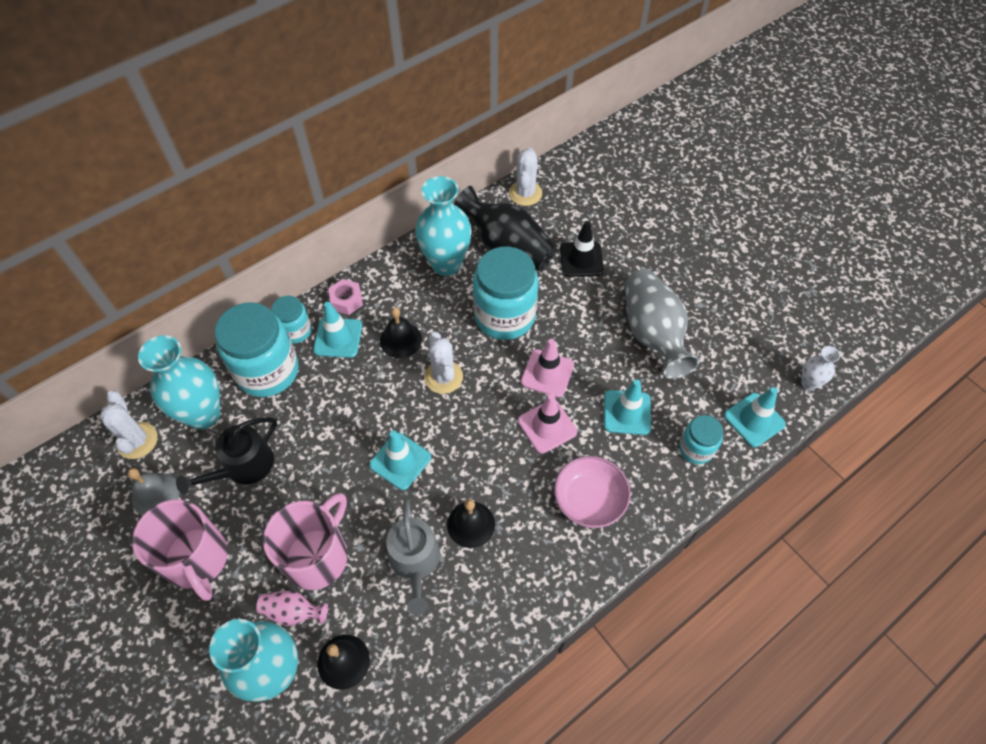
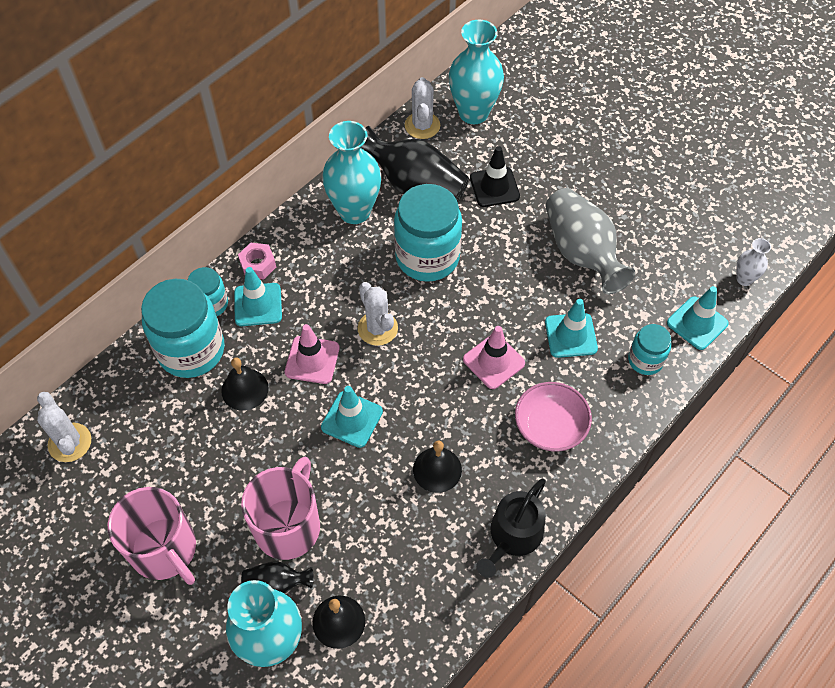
camera: 10 degrees left, 0 degrees up
grey bell [128,468,180,516] -> none
turquoise vase [138,335,220,429] -> turquoise vase moved to [449,20,504,124]
black watering can [176,417,277,494] -> black watering can moved to [477,479,546,578]
pink vase [256,591,328,626] -> black vase [241,561,314,594]
black bell [380,307,422,358] -> black bell moved to [221,357,268,411]
grey watering can [386,499,440,615] -> none
pink traffic cone [521,339,574,398] -> pink traffic cone moved to [285,324,340,384]

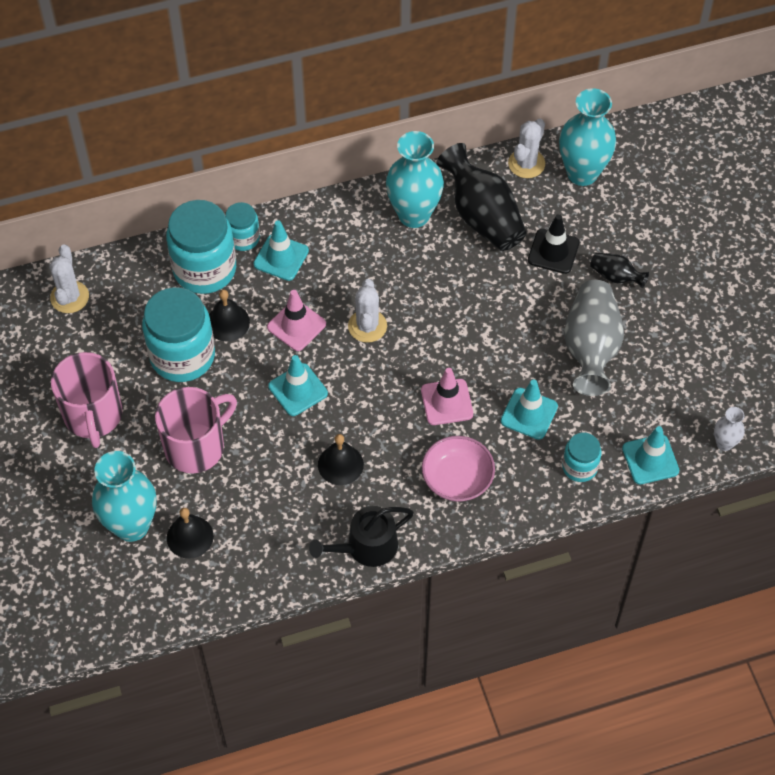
camera: 30 degrees right, 0 degrees up
pink nut [238,243,276,280] -> none
black vase [241,561,314,594] -> black vase moved to [590,252,649,288]
turquoise jar [394,184,462,282] -> turquoise jar moved to [142,287,215,382]

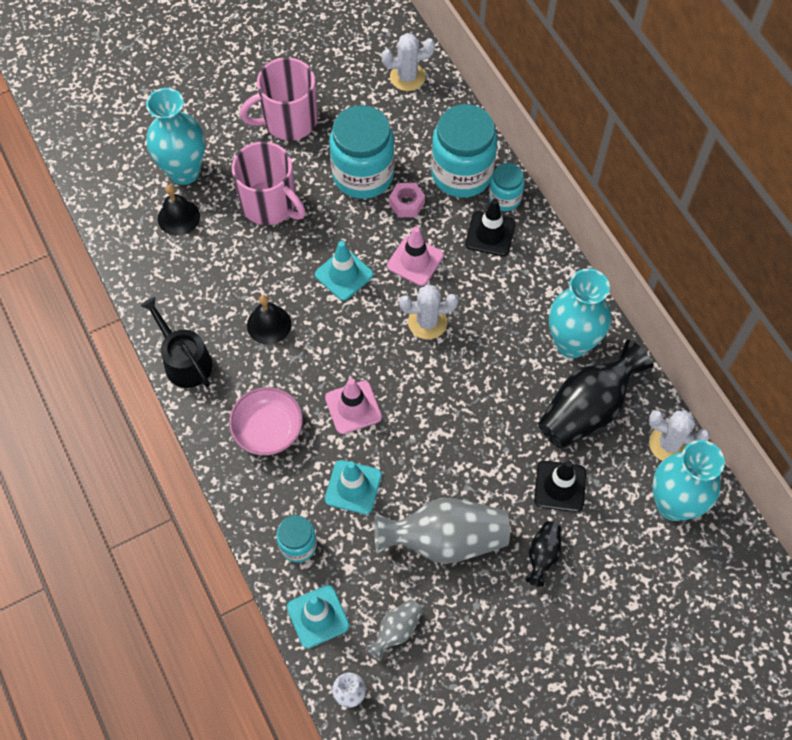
camera: 80 degrees right, 5 degrees up
black bell [209,290,250,341] -> pink nut [389,183,425,218]
turquoise traffic cone [253,220,309,281] -> black traffic cone [465,199,516,256]
none -> grey vase [366,599,423,661]

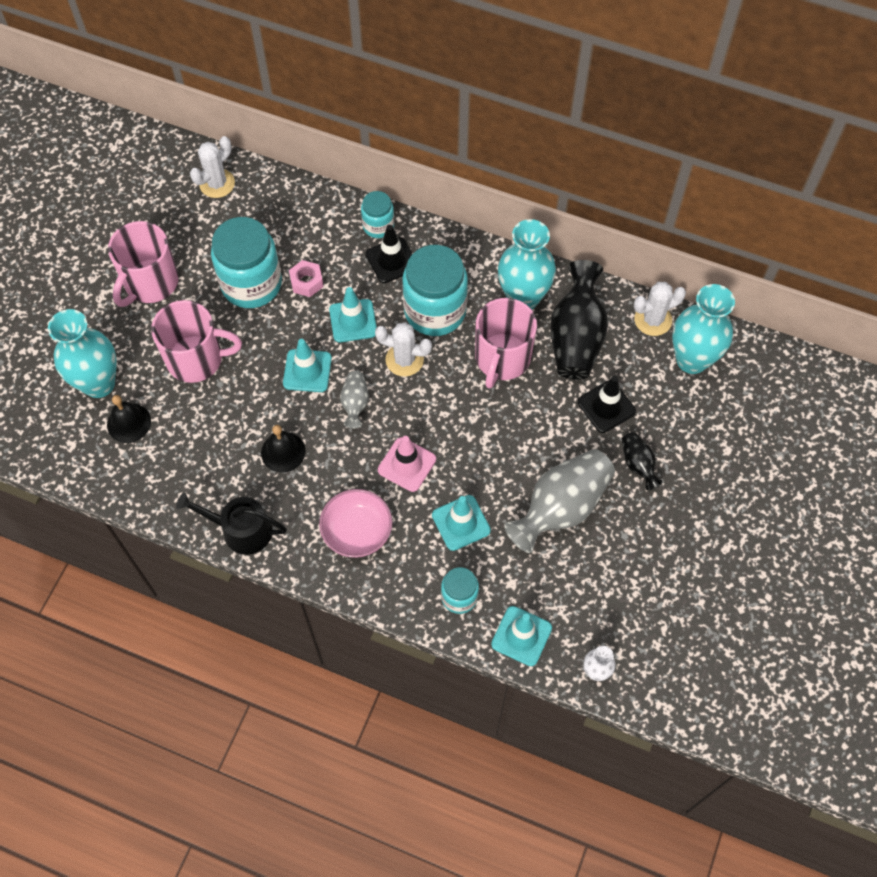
camera: 40 degrees left, 0 degrees up
grey vase [366,599,423,661] -> grey vase moved to [340,371,369,429]
pink traffic cone [387,226,444,286] -> turquoise traffic cone [329,287,377,342]
white cactus [399,284,458,339] -> white cactus turned 60 degrees clockwise [375,322,432,377]
turquoise jar [431,104,498,198] -> turquoise jar moved to [402,245,468,336]
none -> pink mug [475,298,537,389]

